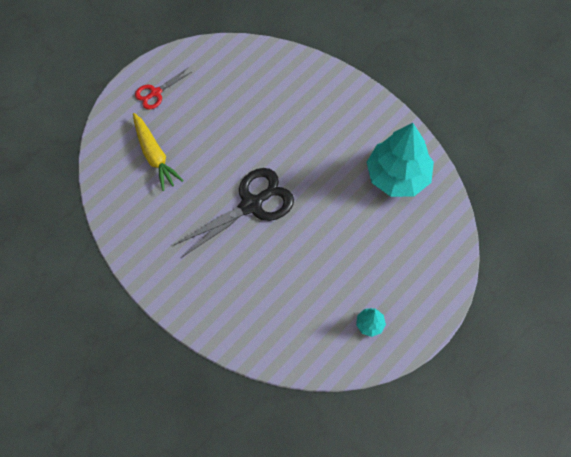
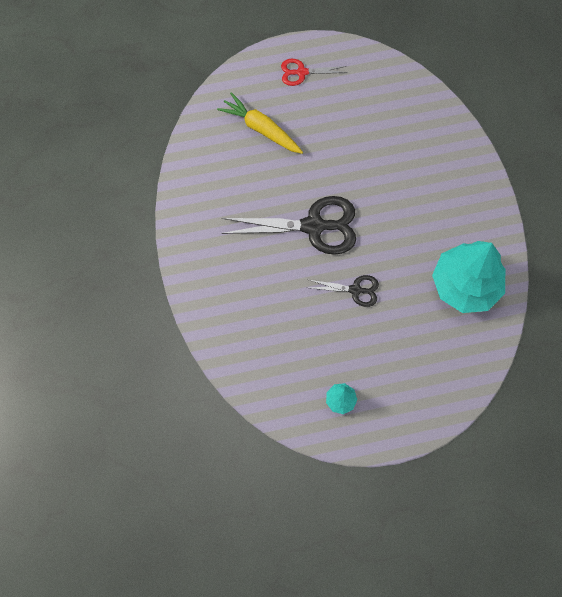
camera: 35 degrees right, 5 degrees up
yellow carrot [133,113,184,191] -> yellow carrot turned 120 degrees clockwise [217,92,303,154]
none -> black scissors [309,275,379,307]

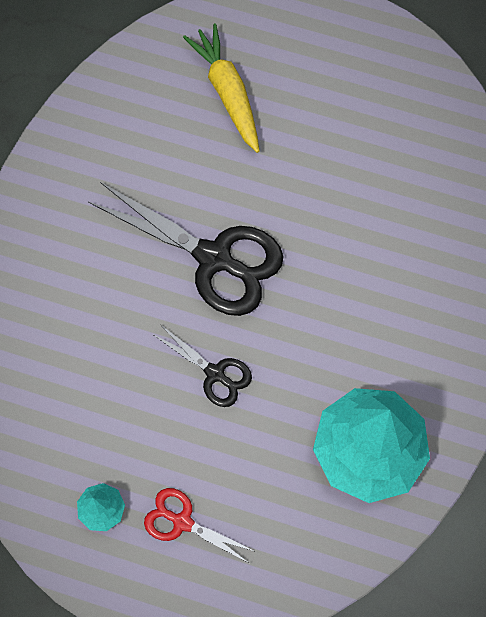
camera: 30 degrees right, 0 degrees up
red scissors [281,59,347,86] -> red scissors moved to [144,488,256,563]

